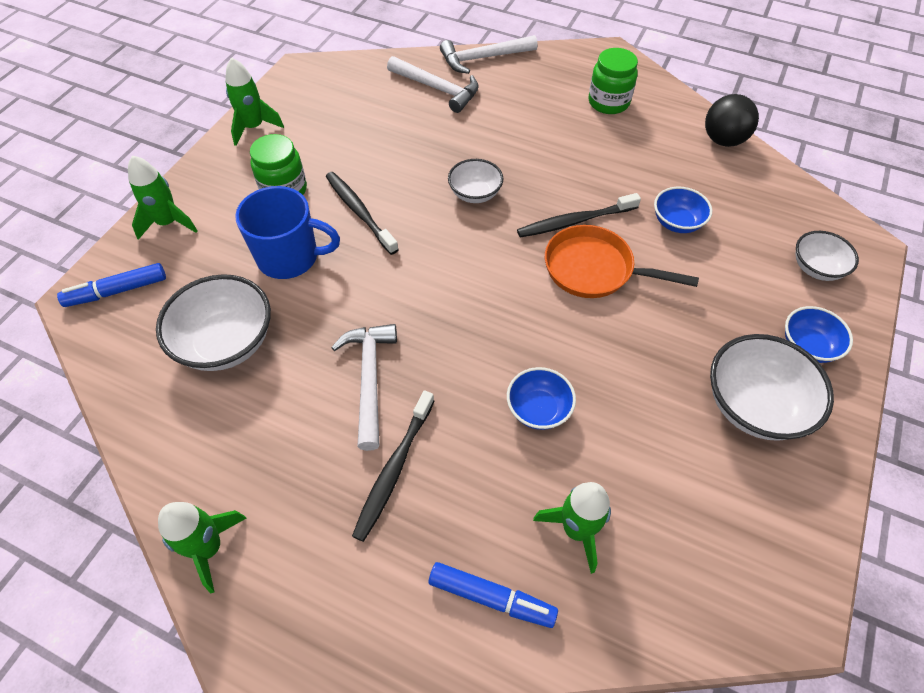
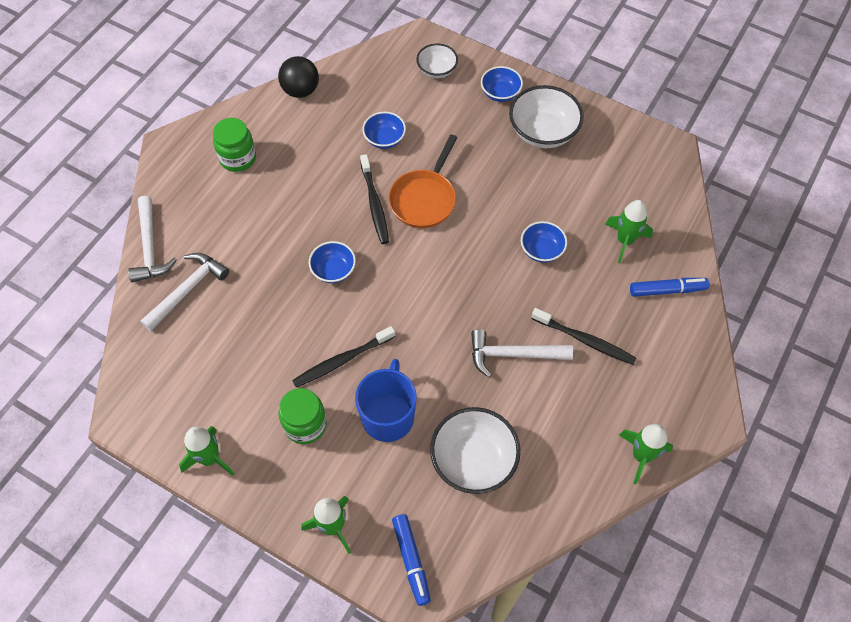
camera: 85 degrees left, 5 degrees up
blue marker [429,562,558,628] -> blue marker turned 60 degrees clockwise [630,278,710,297]
white bowl [448,159,504,203] -> blue bowl [308,241,356,283]

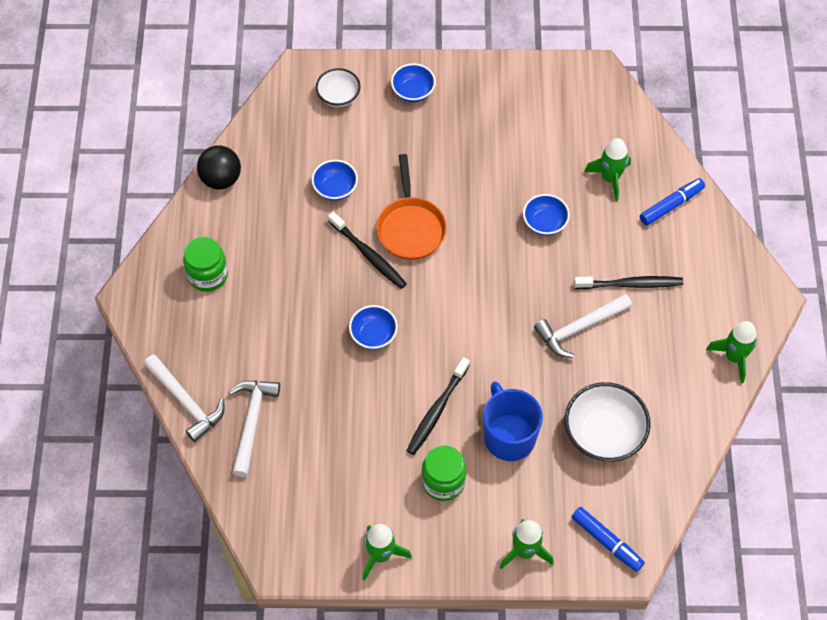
camera: 30 degrees left, 0 degrees up
white bowl [509,85,584,148] -> none

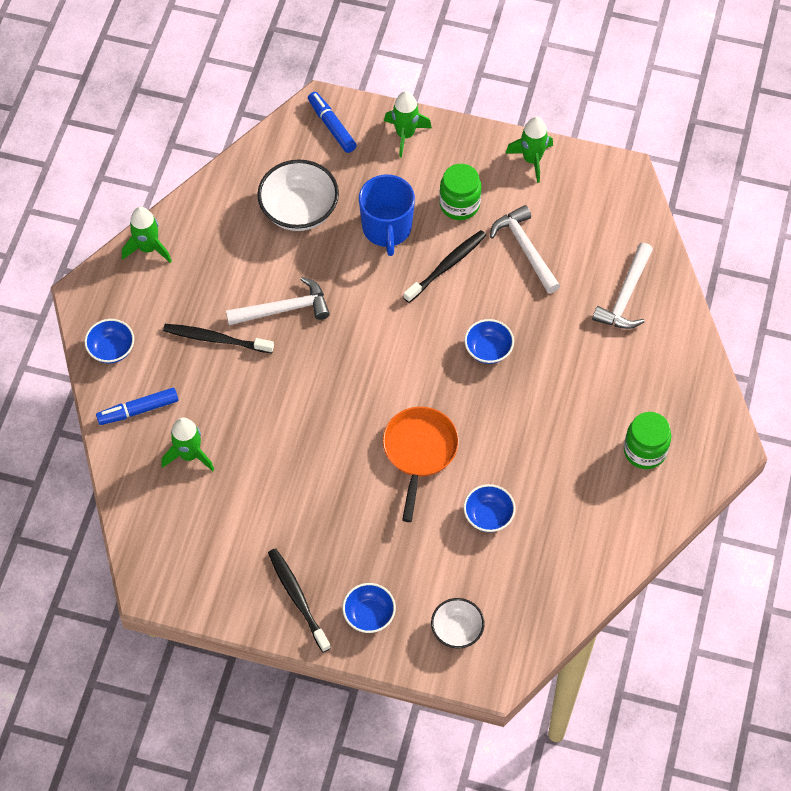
camera: 165 degrees left, 0 degrees up
white hammer [144,354,225,442] -> white hammer moved to [490,205,560,294]
black ball [197,145,241,190] -> none
black toothbrush [328,212,407,289] -> black toothbrush moved to [268,548,331,652]
blue bowl [523,194,570,236] -> blue bowl moved to [85,319,134,363]

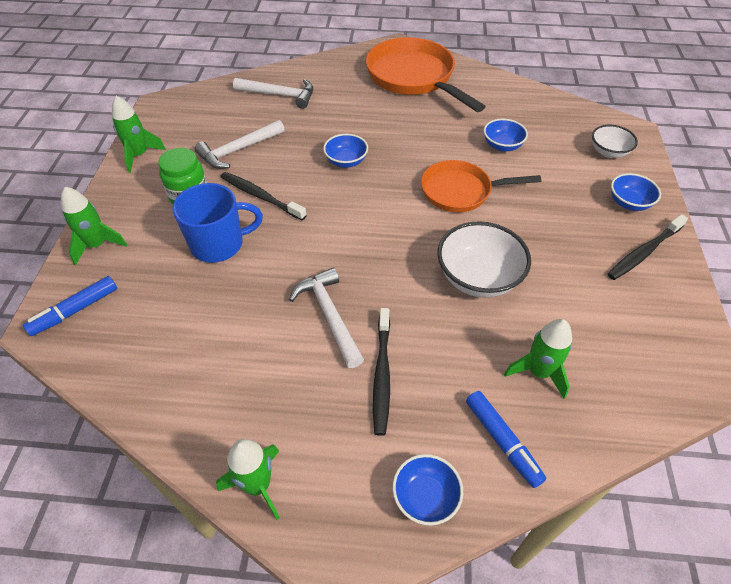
camera: 100 degrees left, 10 degrees down
white bowl [257,159,339,231] -> white bowl moved to [437,221,531,298]
green jar [624,412,671,469] -> orange pan [366,37,486,112]

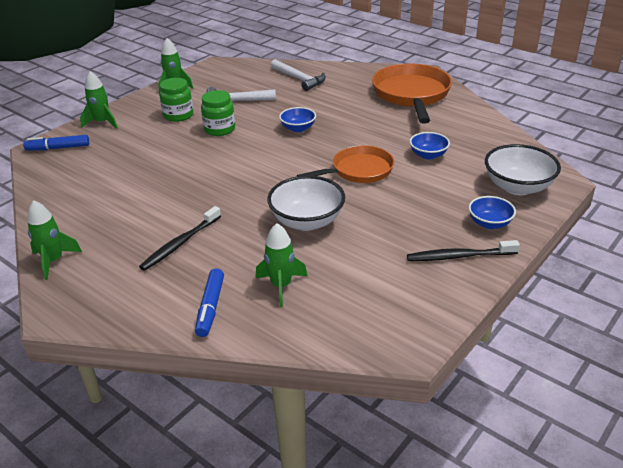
camera: 35 degrees right, 15 degrees down
blue mug [173,183,263,263] -> none
black toothbrush [220,172,307,221] -> green jar [201,90,235,136]
white hammer [289,267,364,368] -> none
blue bowl [392,454,463,526] -> none
orange pan [421,160,541,212] -> orange pan turned 120 degrees clockwise [297,145,394,183]
white bowl [592,125,638,158] -> white bowl [485,144,561,195], size x1.69

